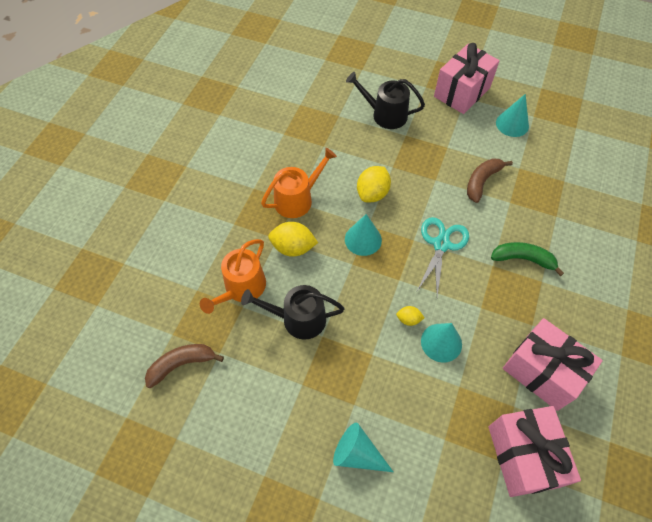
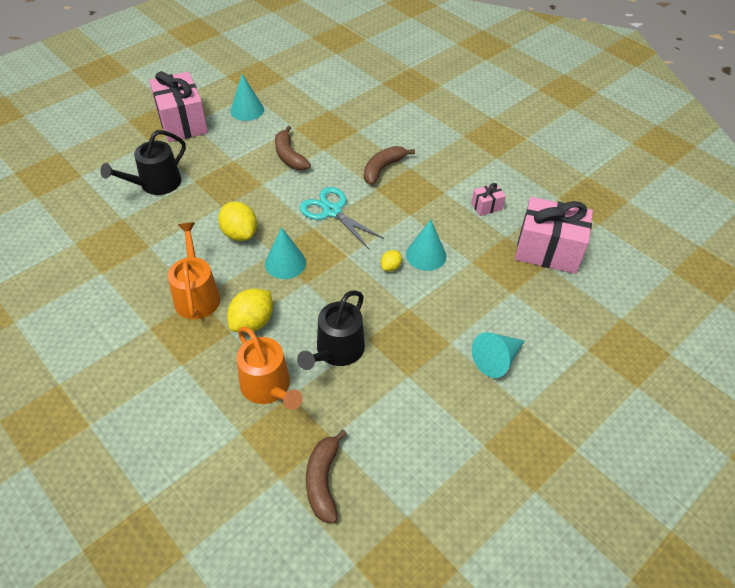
camera: 65 degrees left, 10 degrees down
green banana [491,242,564,276] -> brown banana [364,146,415,185]
pink gift [503,318,603,411] -> pink gift [471,183,506,216], size x0.45

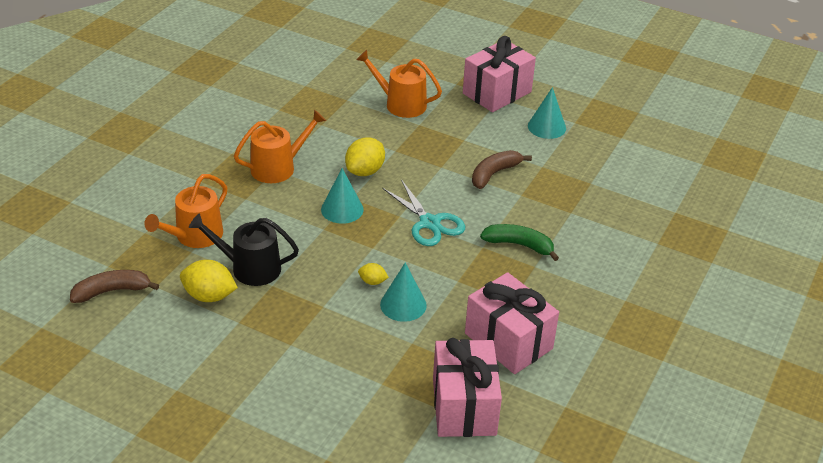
camera: 70 degrees right, 10 degrees down
black watering can [100,130,186,195] -> orange watering can [356,50,442,118]
yellow lemon [227,289,273,333] -> yellow lemon moved to [180,260,238,302]
turquoise scissors [300,187,384,249] -> turquoise scissors turned 120 degrees clockwise [382,179,465,246]
brown banana [364,146,415,185] -> green banana [480,224,559,261]
pink gift [471,183,506,216] -> pink gift [465,272,559,374], size x2.25
turquoise cone [472,332,525,378] -> none

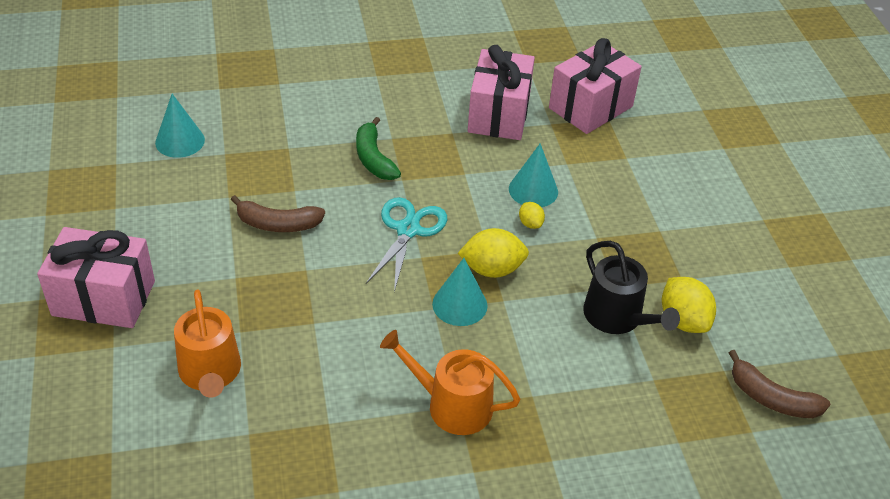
camera: 130 degrees left, 5 degrees up
orange watering can [144,174,227,248] -> none
yellow lemon [345,137,385,176] -> yellow lemon moved to [458,228,529,278]
turquoise cone [528,87,566,139] -> turquoise cone moved to [155,94,205,158]

